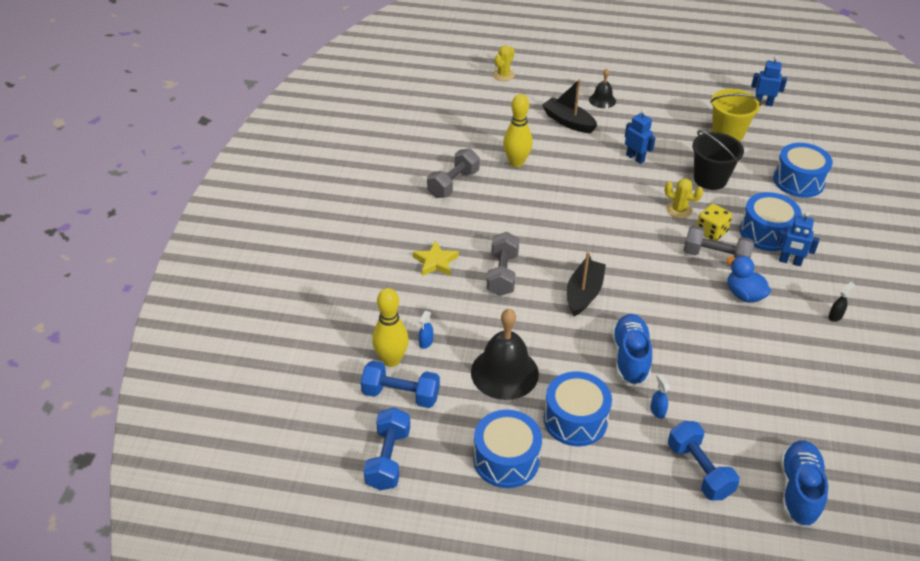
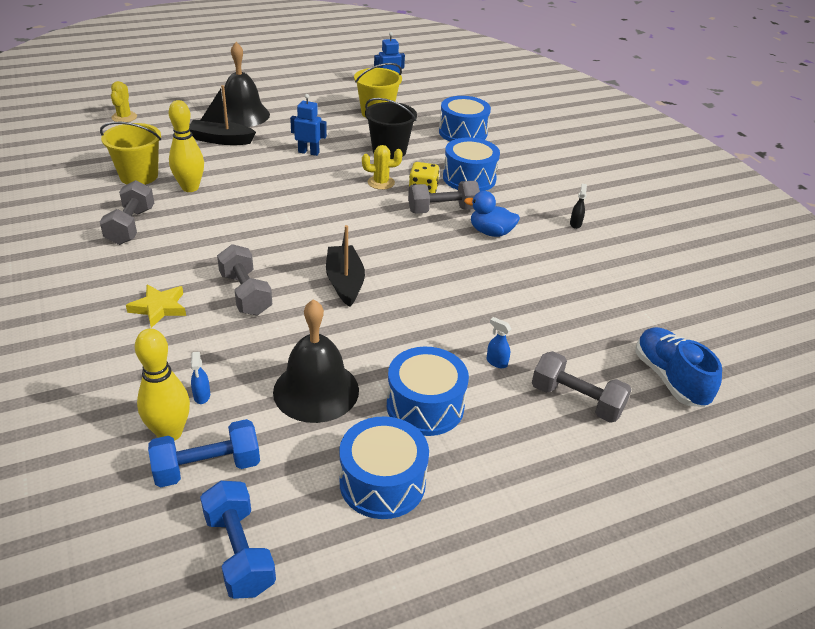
camera: 35 degrees left, 5 degrees down
black bell [589,69,616,108] -> black bell [222,42,270,127], size x1.87
blue shoe [612,314,652,385] -> none
blue dumbbell [668,421,740,501] -> grey dumbbell [532,351,632,423]
blue robot [776,212,820,266] -> none
none -> yellow bucket [100,122,161,185]

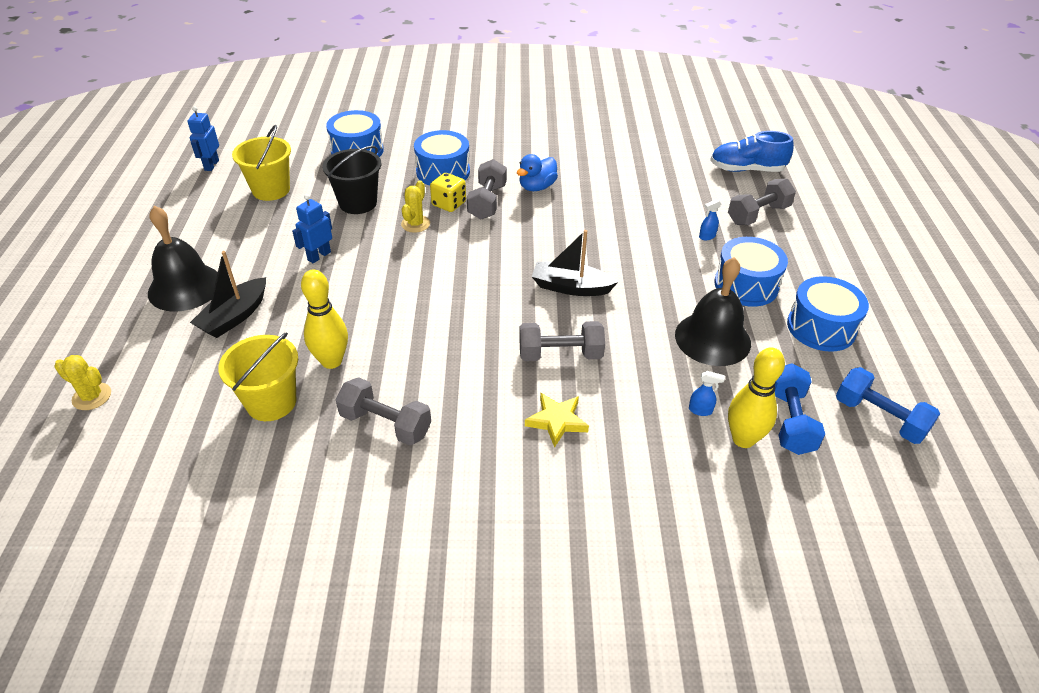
camera: 65 degrees left, 5 degrees up
blue dumbbell [200,481,276,599] -> blue dumbbell turned 45 degrees clockwise [836,367,940,444]
black spray bottle [570,184,587,229] -> none

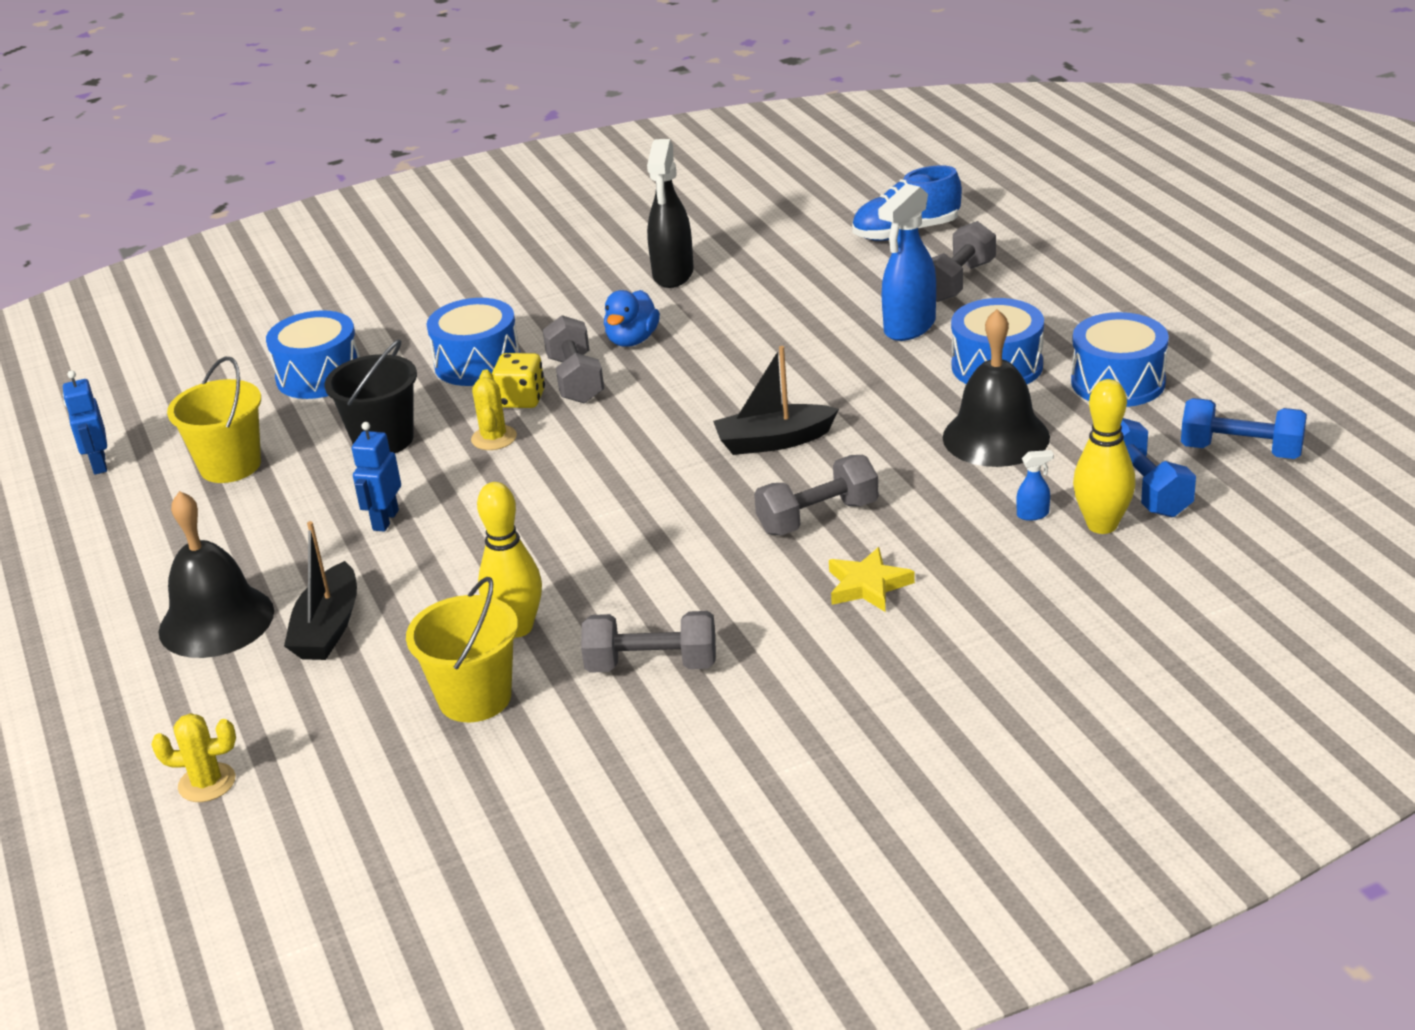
camera: 20 degrees left, 10 degrees down
blue spray bottle [699,199,721,240] -> blue spray bottle [878,183,936,341], size x2.40
none -> black spray bottle [647,139,694,288]

